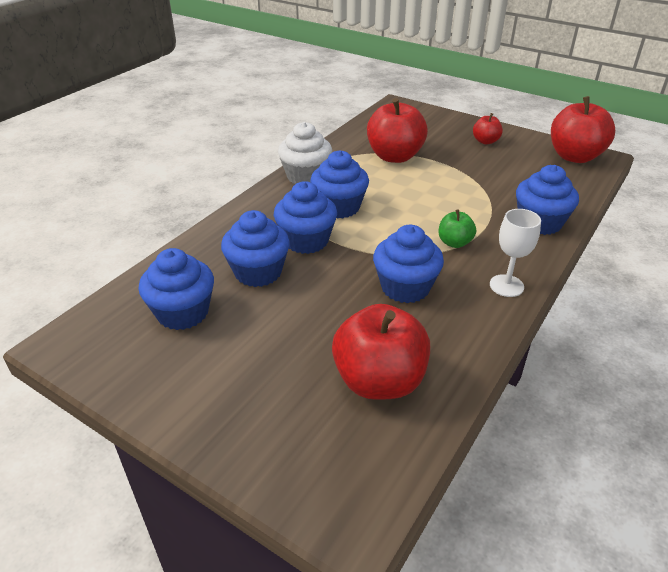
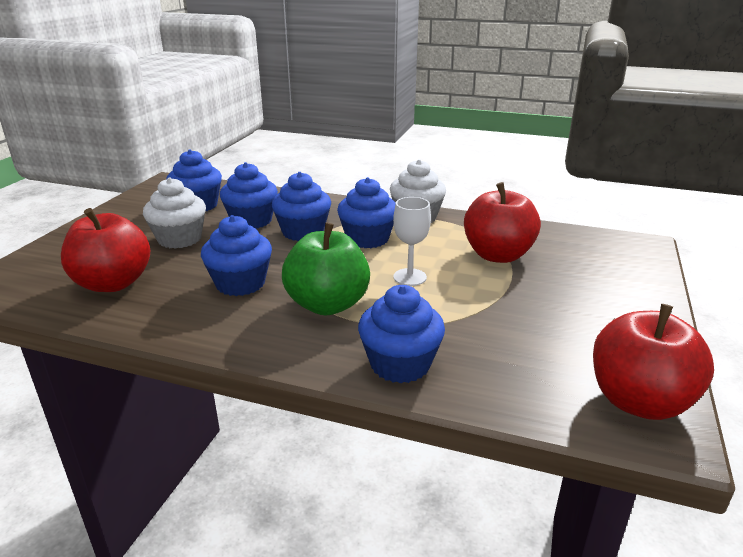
camera: 75 degrees right, 10 degrees down
green apple [439,209,476,248] -> green apple [282,223,370,315], size x1.98
red apple [473,113,503,144] -> none
white goblet [490,209,541,297] -> white goblet moved to [393,197,431,286]
none -> white cupcake [143,177,206,249]

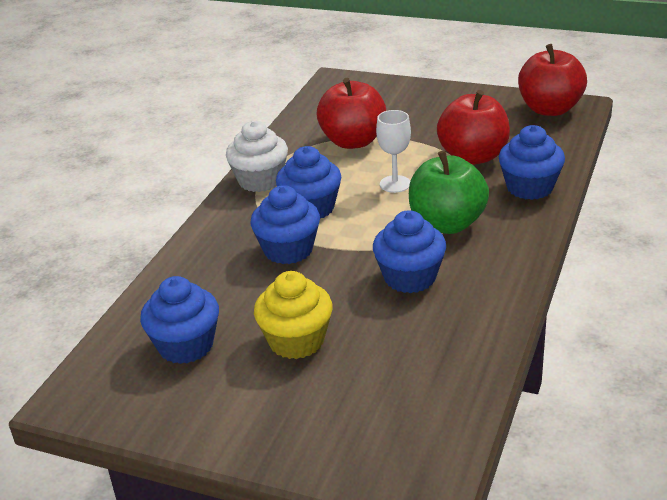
camera: 85 degrees left, 5 degrees up
red apple [61,208,150,292] -> red apple moved to [437,90,510,165]
white cupcake [143,177,206,249] -> yellow cupcake [254,271,333,359]
blue cupcake [220,162,278,228] -> none

